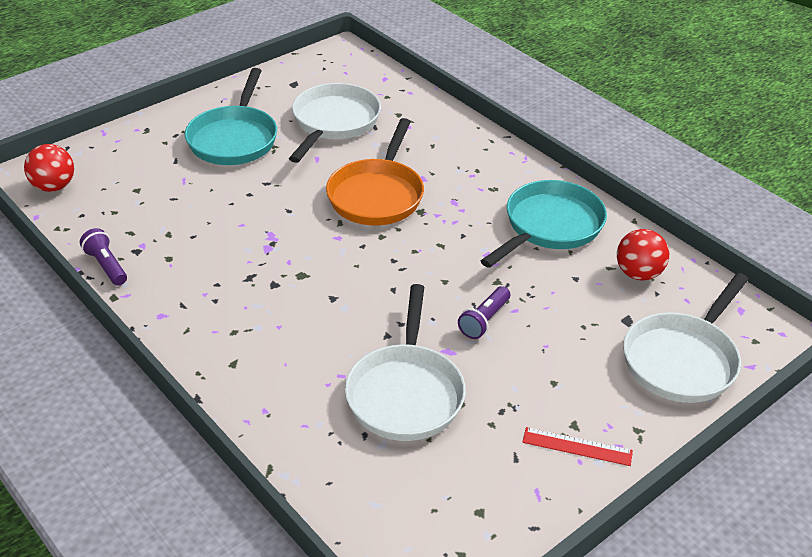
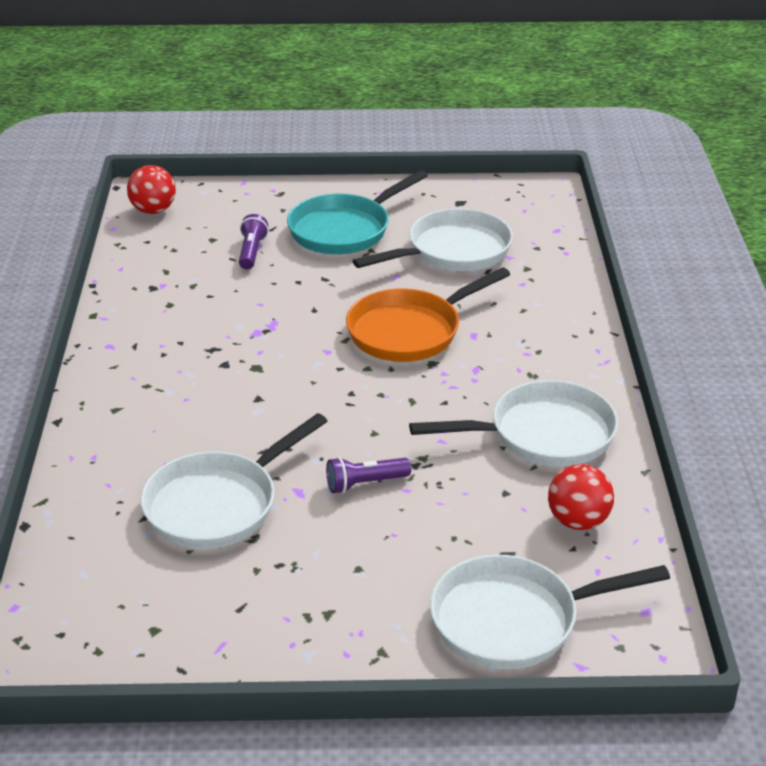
camera: 40 degrees right, 5 degrees down
purple flashlight [80,228,127,286] -> purple flashlight moved to [239,214,269,269]
turquoise pan [481,180,607,268] -> white pan [409,380,618,467]
red ruler [522,427,633,466] -> none

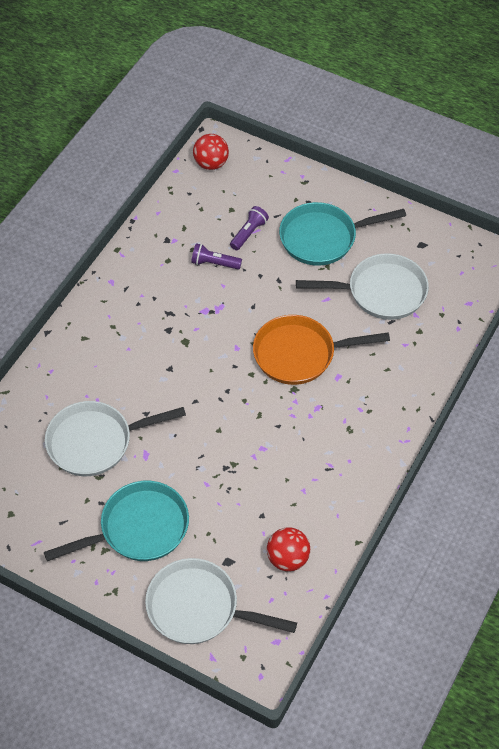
camera: 30 degrees right, 20 degrees up
purple flashlight [326,457,411,494] -> purple flashlight moved to [191,243,242,270]
white pan [409,380,618,467] -> none
none -> turquoise pan [44,481,189,561]

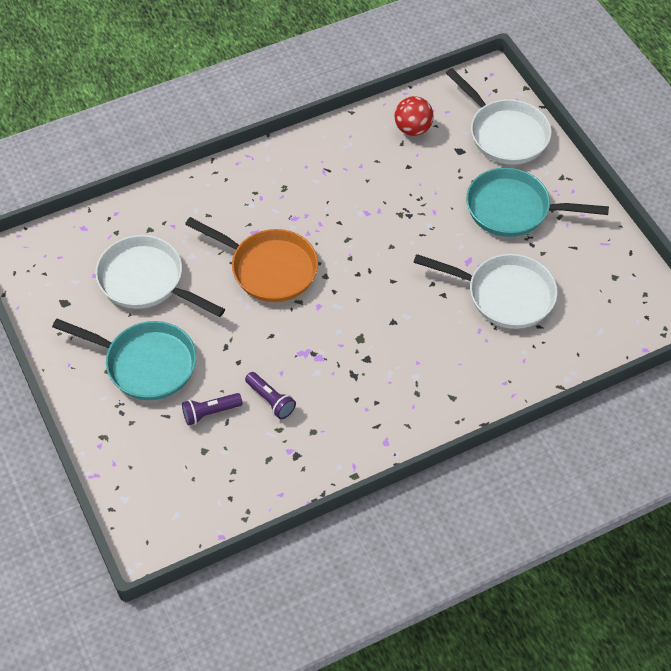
camera: 145 degrees left, 0 degrees up
red ball [193,134,229,170] -> none

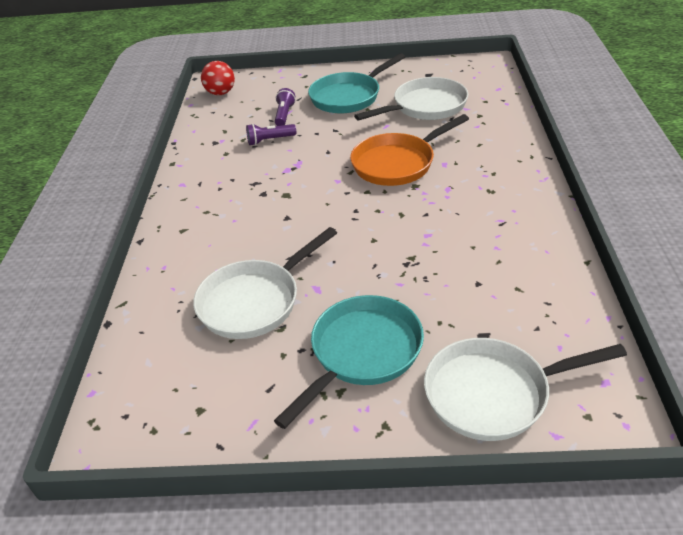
camera: 120 degrees right, 15 degrees down
red ball [394,96,434,136] -> red ball moved to [201,61,235,95]

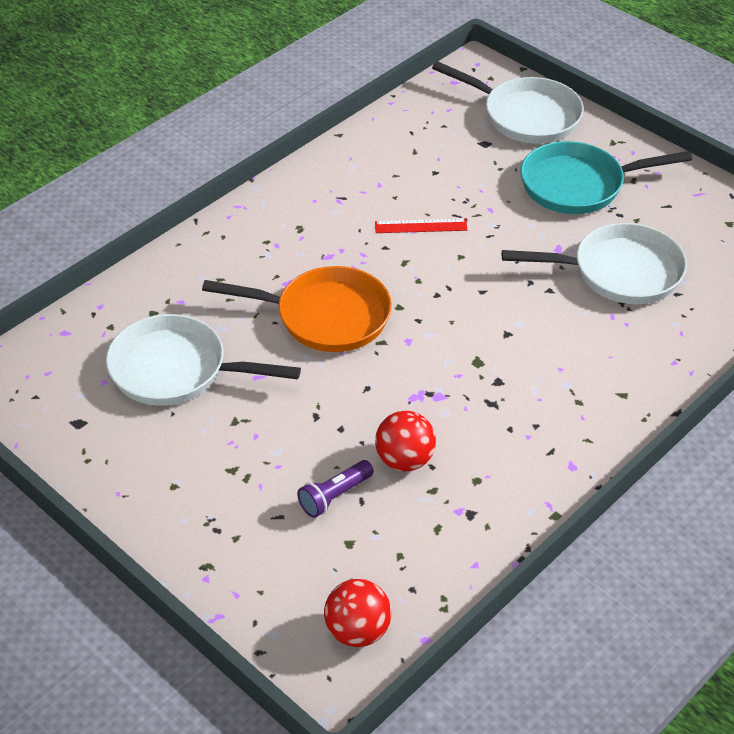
camera: 140 degrees left, 5 degrees up
purple flashlight [246,124,296,145] -> red ball [375,411,436,471]
turquoise pan [308,53,405,114] -> none
none -> red ruler [375,219,467,233]

